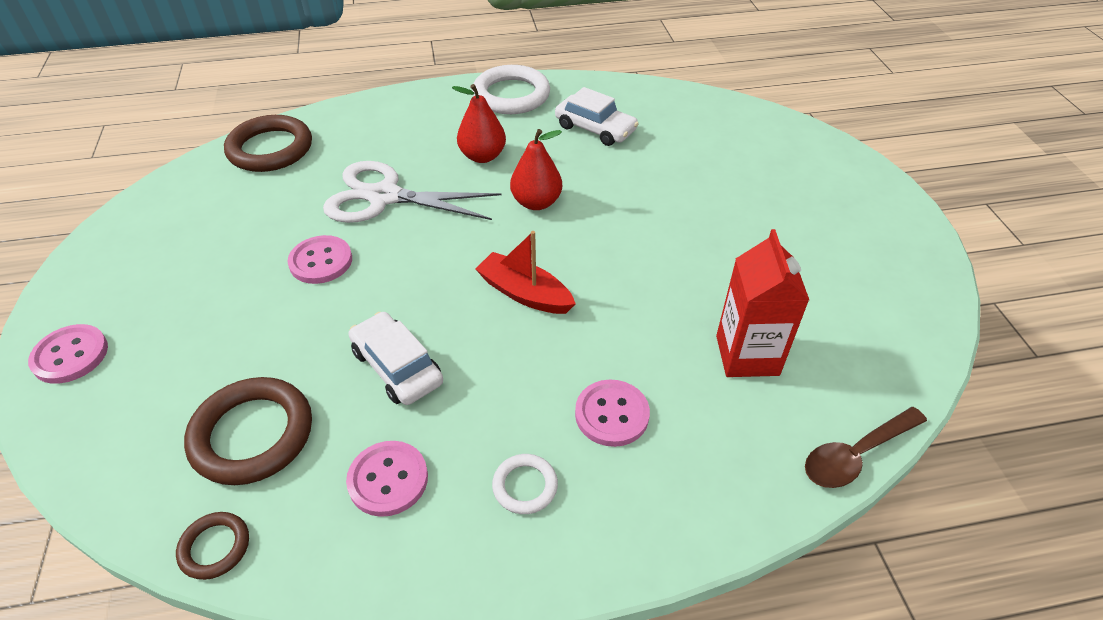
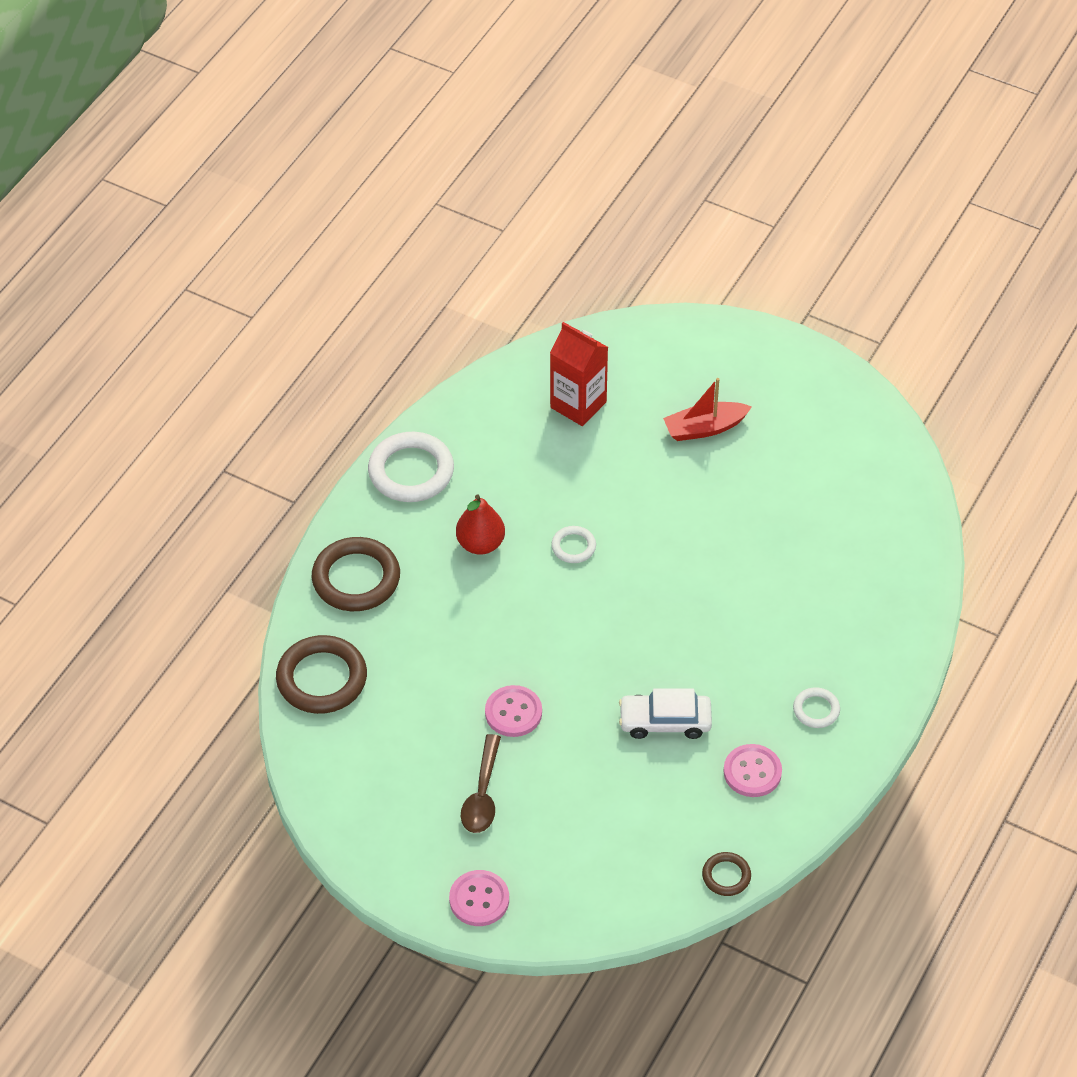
camera: 50 degrees left, 5 degrees up
brown ring [184,377,312,485] -> brown ring moved to [311,537,400,611]
white scissors [323,161,501,223] -> none
red boat [475,231,576,314] -> red boat moved to [663,378,752,441]
red pear [510,129,562,210] -> white ring [551,526,596,563]
white car [555,87,639,146] -> none
pink button [575,380,650,447] -> none
red carton [716,229,809,377] -> red carton moved to [550,322,608,426]
brown spoon [805,407,927,488] -> brown spoon moved to [461,734,501,833]

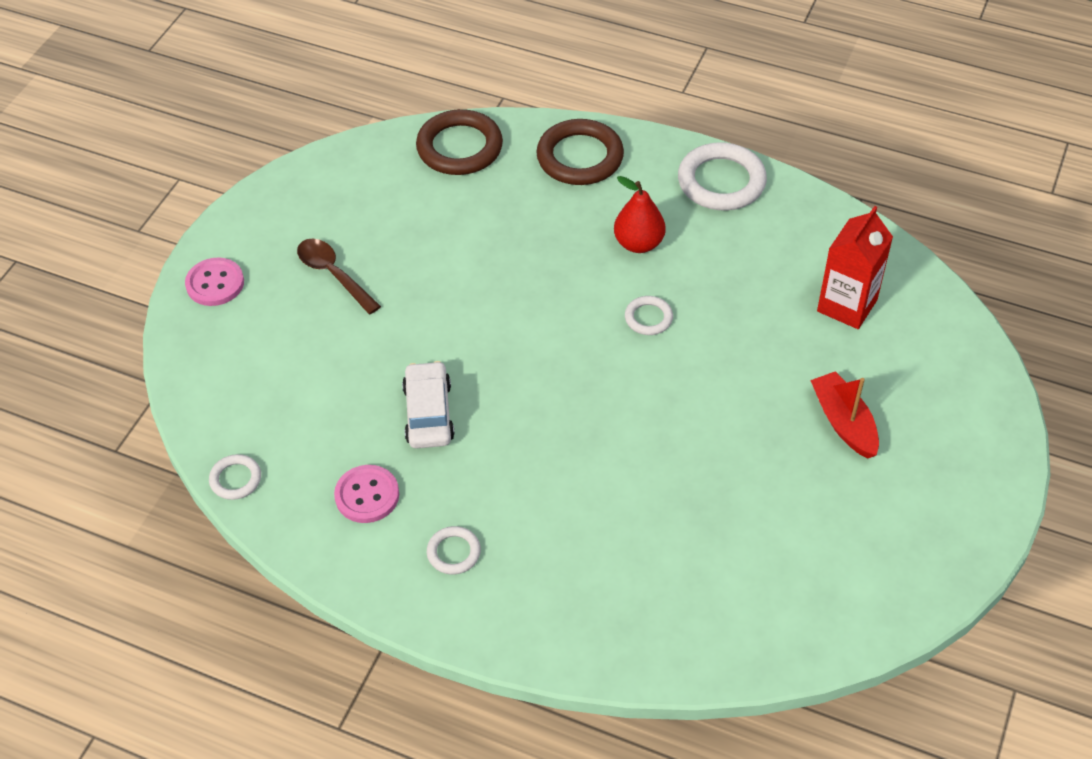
camera: 85 degrees right, 0 degrees up
brown spoon [461,734,501,833] -> brown spoon turned 45 degrees clockwise [297,239,381,315]
pink button [485,685,542,737] -> none
brown ring [702,852,751,896] -> white ring [209,454,261,500]

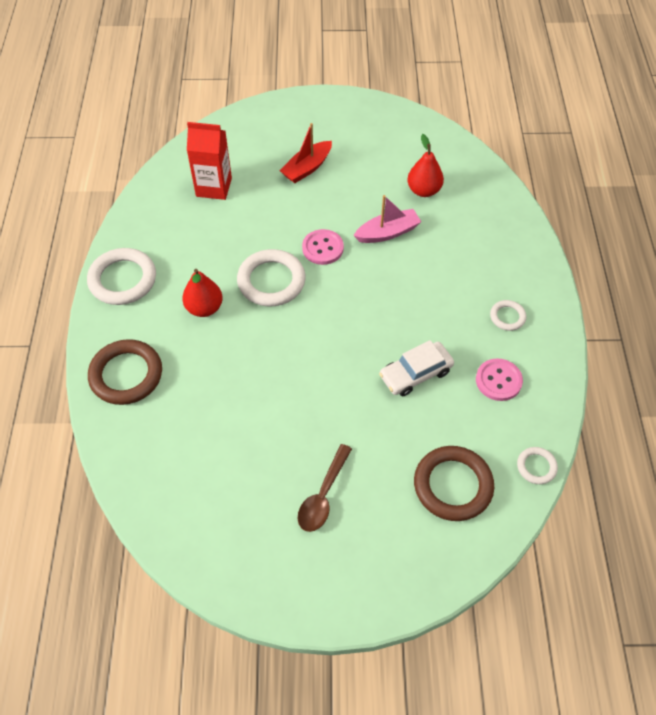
camera: 115 degrees left, 5 degrees up
pink button [185,257,244,306] -> pink button moved to [302,229,344,265]
brown ring [416,109,503,175] -> brown ring moved to [414,446,494,521]
white ring [625,296,673,335] -> white ring [237,249,306,306], size x1.96
none -> pink boat [353,195,421,243]
none -> red pear [407,134,444,197]

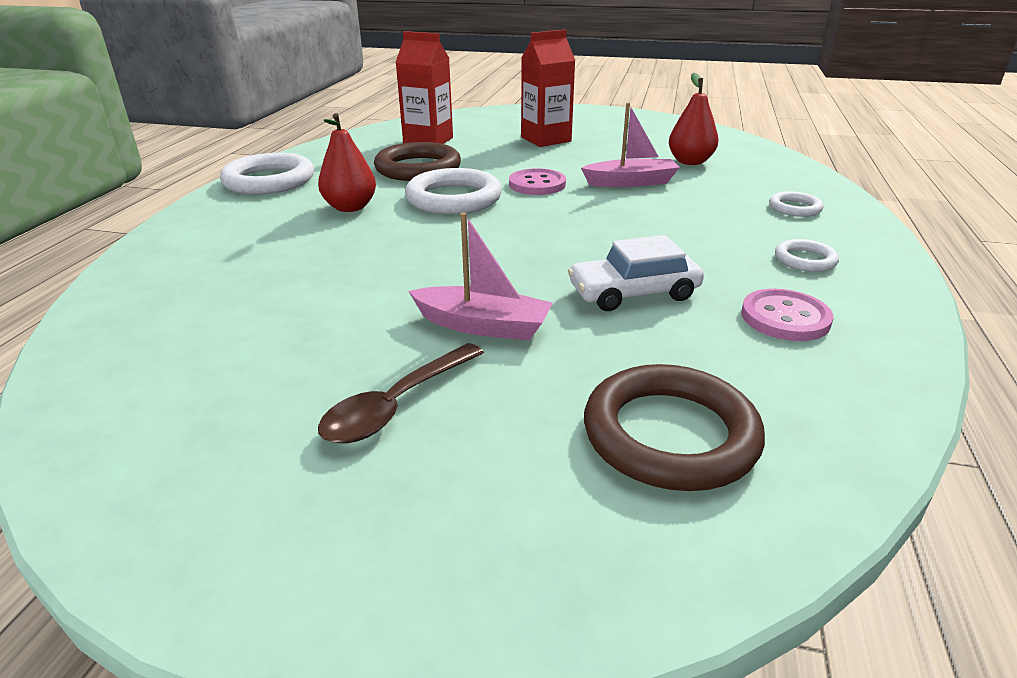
camera: 15 degrees right, 25 degrees down
brown ring [88,339,162,405] -> brown ring moved to [374,142,461,181]
red boat [280,123,332,183] -> red carton [521,30,576,147]
white ring [517,447,558,484] -> white ring moved to [769,191,824,217]
none -> pink boat [408,212,553,340]

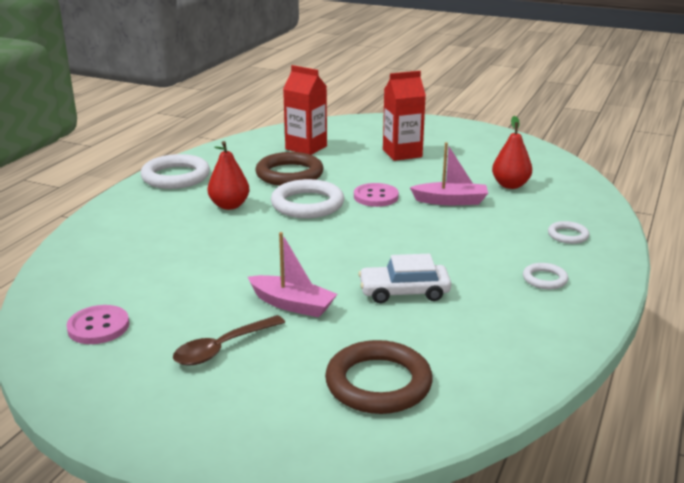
camera: 10 degrees right, 5 degrees down
pink button [741,289,833,341] -> pink button moved to [67,305,129,344]

